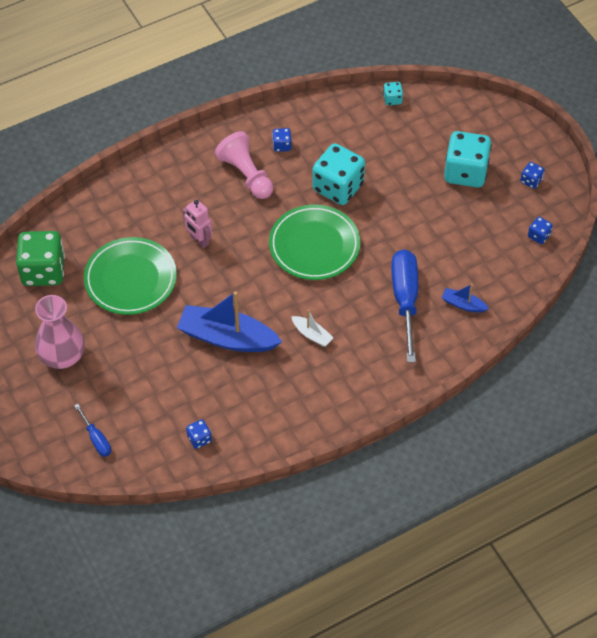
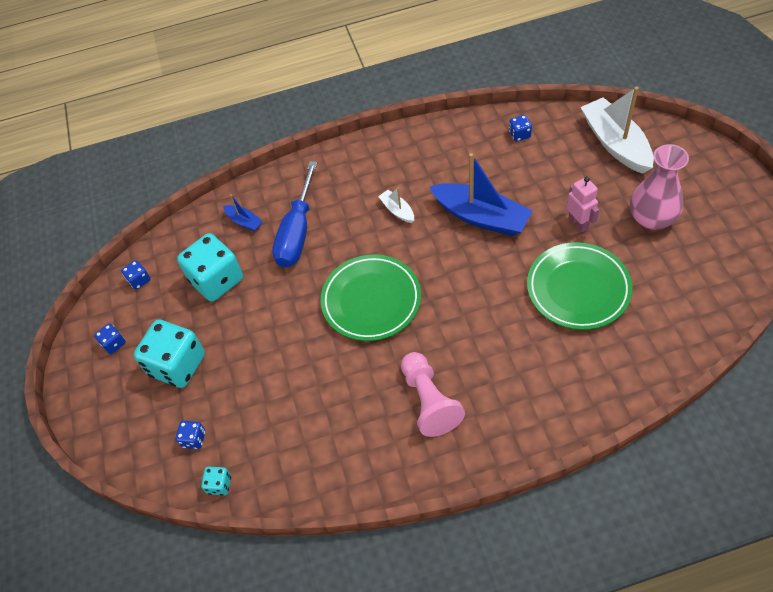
camera: 160 degrees left, 0 degrees up
green dice [16,231,65,286] -> none
blue screwdriver [74,404,111,457] -> white boat [581,87,654,174]
pink robot [183,199,212,248] -> pink robot moved to [566,177,599,232]
blue dice [272,128,291,152] -> blue dice moved to [176,421,205,449]
turquoise dice [312,143,365,205] -> turquoise dice moved to [177,233,243,301]

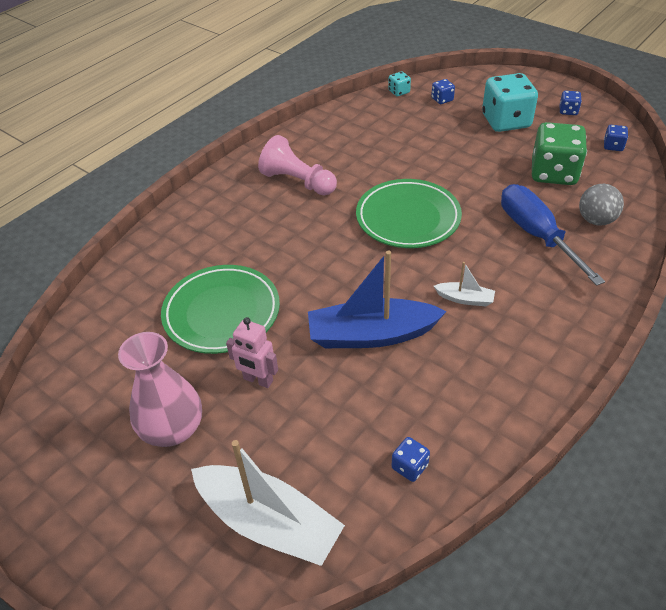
camera: 140 degrees right, 10 degrees down
turquoise dice [177,233,243,301] -> green dice [532,122,587,185]
blue boat [223,194,263,231] -> grey ball [579,184,624,226]

